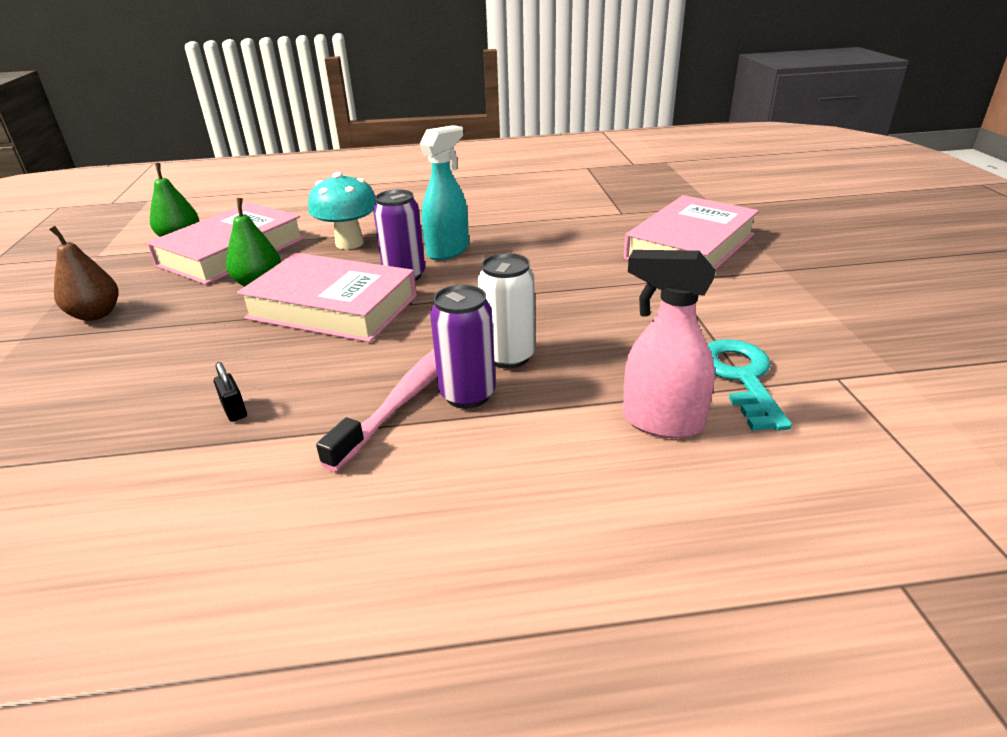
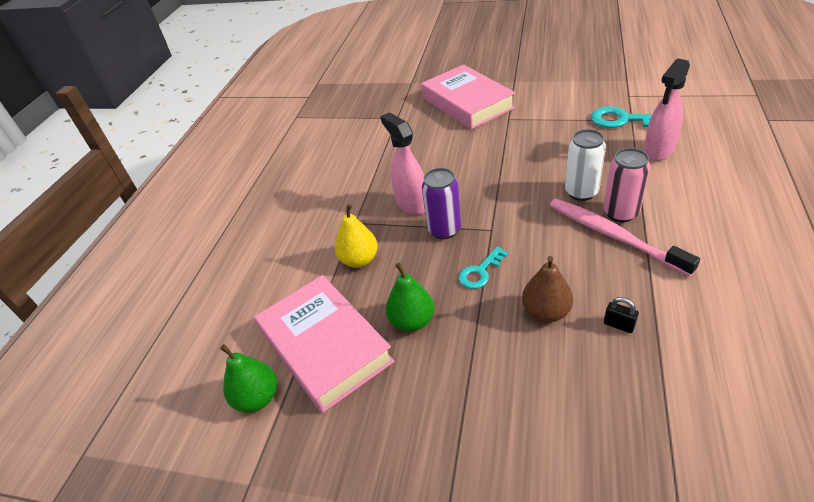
camera: 65 degrees left, 10 degrees up
brown pear [49,226,118,321] -> brown pear moved to [522,256,573,323]
black padlock [214,362,247,422] -> black padlock turned 45 degrees clockwise [604,297,639,333]
pink book [237,253,417,342] -> turquoise key [459,247,508,289]
turquoise mushroom [308,172,376,249] -> yellow pear [335,204,378,268]
turquoise spray bottle [420,125,469,260] -> pink spray bottle [381,112,425,215]
purple can [430,285,496,409] -> pink can [603,148,650,222]

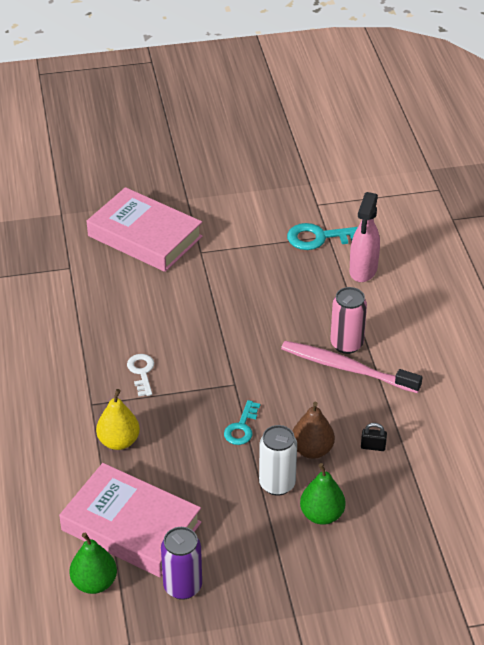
camera: 30 degrees left, 0 degrees up
pink spray bottle [381,112,425,215] -> white key [127,354,154,396]
green pear [386,263,434,332] -> green pear moved to [300,463,346,525]
purple can [422,168,461,239] -> purple can moved to [161,527,202,600]
white can [565,129,606,201] -> white can moved to [259,425,297,496]

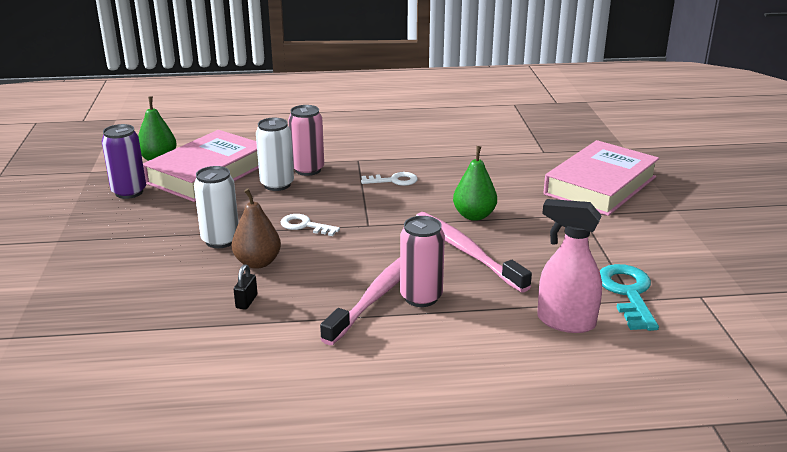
camera: 95 degrees right, 15 degrees down
yellow pear [96,389,140,450] -> pink can [288,105,324,176]
turquoise key [224,400,260,445] -> white key [281,214,340,236]
green pear [300,463,346,525] -> green pear moved to [453,146,497,221]
none -> white can [256,118,294,191]
none -> pink toothbrush [416,212,532,293]

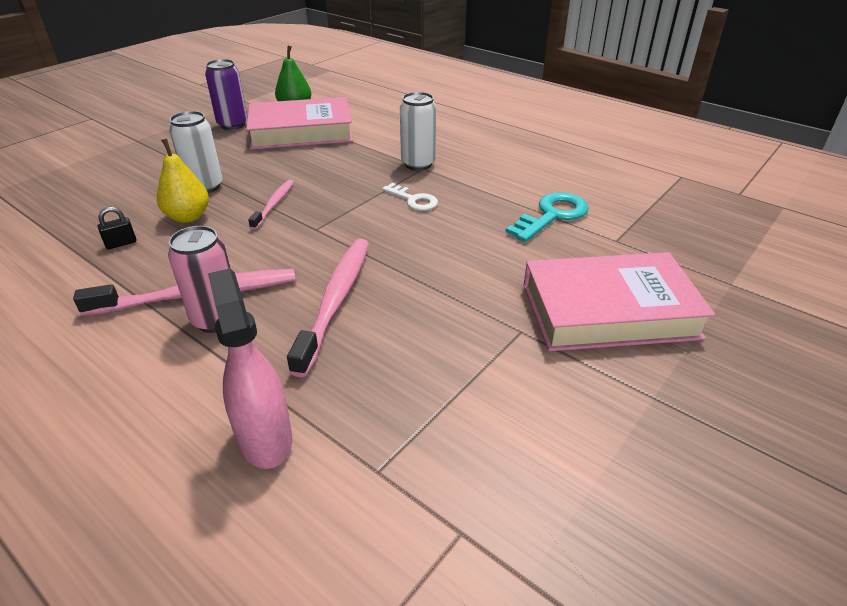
camera: 45 degrees right, 10 degrees up
brown pear [232,188,281,269] -> yellow pear [157,138,209,223]
white can [256,118,294,191] -> white can moved to [400,92,436,171]
white key [281,214,340,236] -> pink toothbrush [248,180,294,230]
pink can [288,105,324,176] -> none
green pear [453,146,497,221] -> none
turquoise key [600,264,659,331] -> turquoise key moved to [506,192,589,242]

